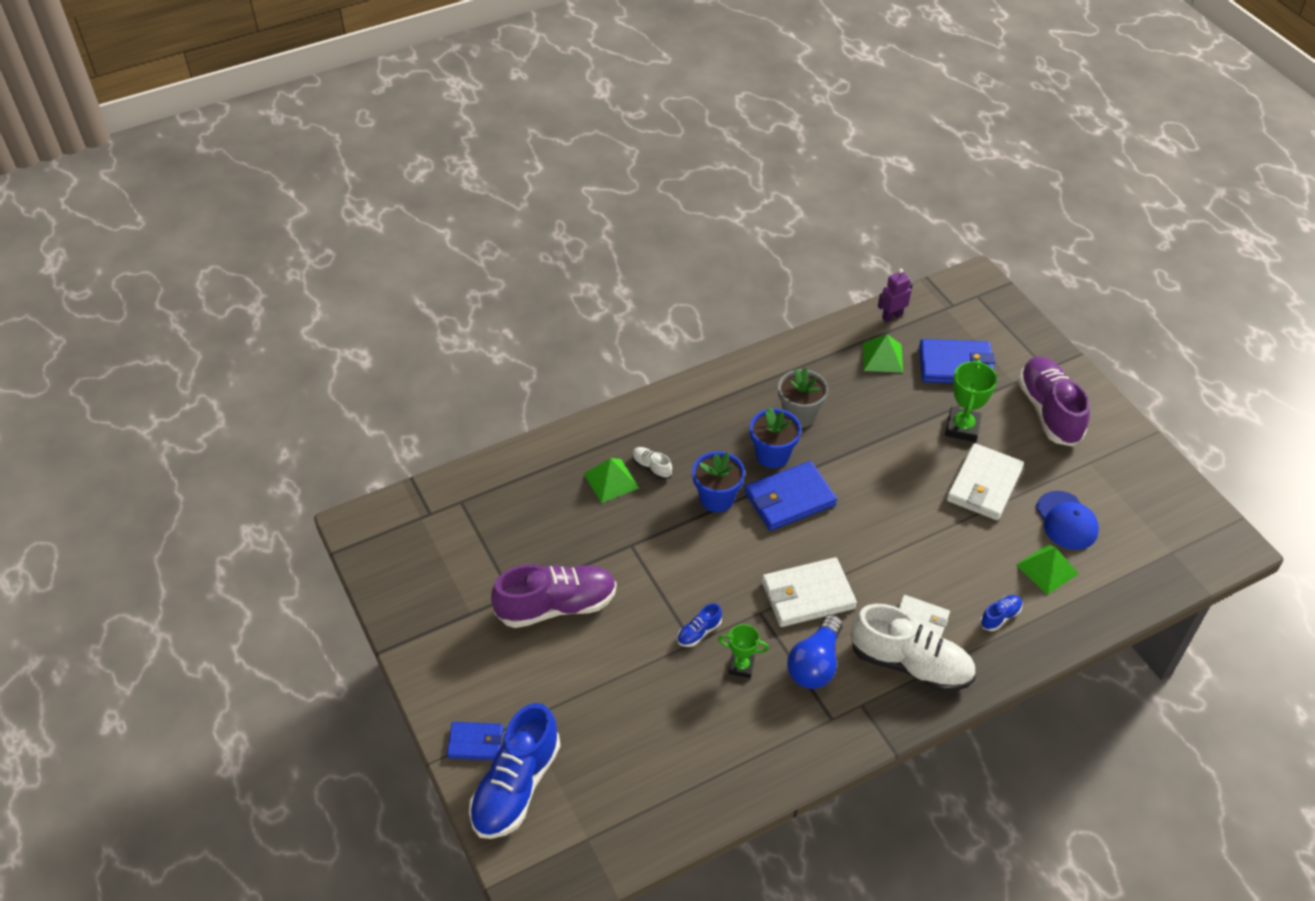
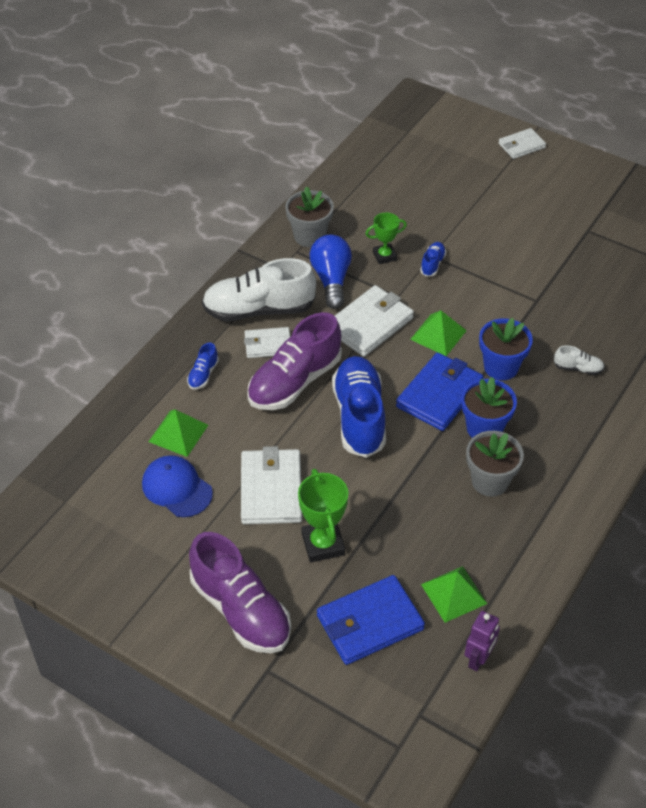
camera: 150 degrees right, 0 degrees up
blue wallet [447,722,504,760] -> white wallet [498,128,546,159]
blue shoe [469,703,561,839] -> blue shoe moved to [332,356,386,458]
purple shoe [491,564,617,628] -> purple shoe moved to [247,312,342,410]
green pyramid [584,458,639,503] -> green pyramid moved to [410,310,467,356]
none -> grey flower pot [285,186,334,247]

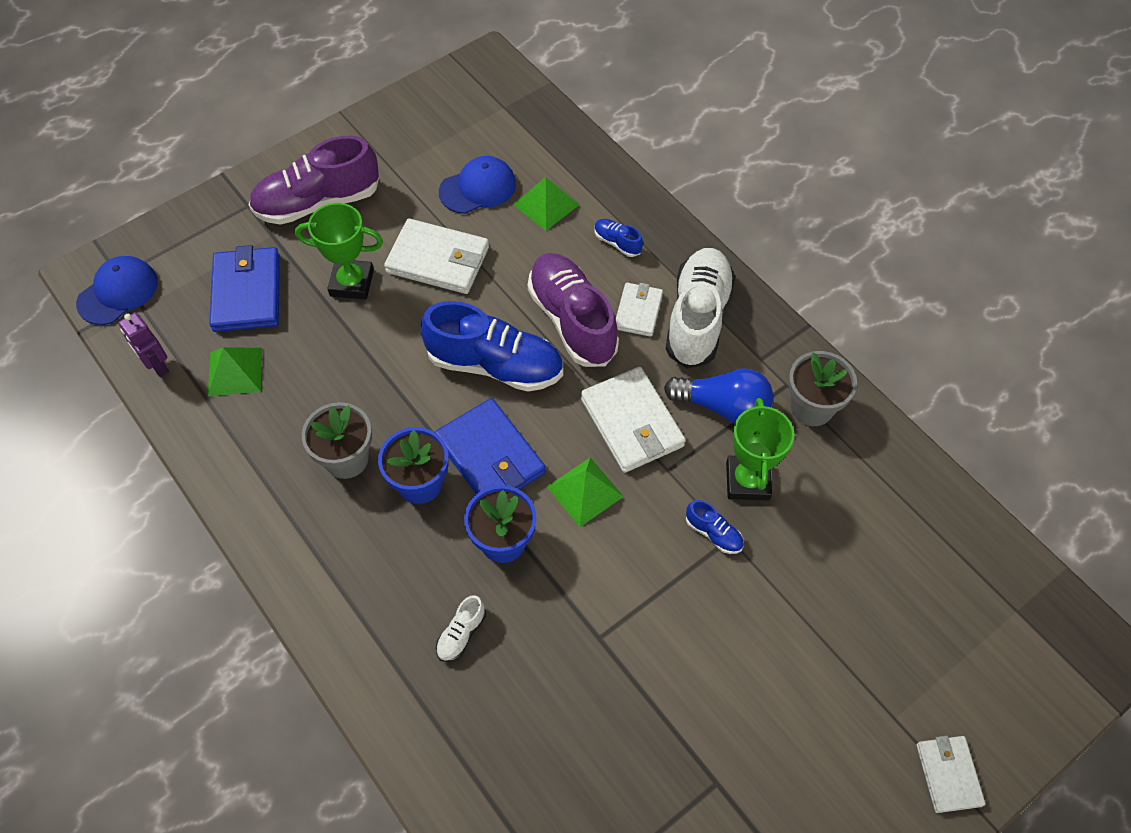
camera: 110 degrees right, 10 degrees up
green trophy [366,213,407,264] -> green trophy [726,398,794,501], size x1.57
none -> blue cap [76,256,158,325]

